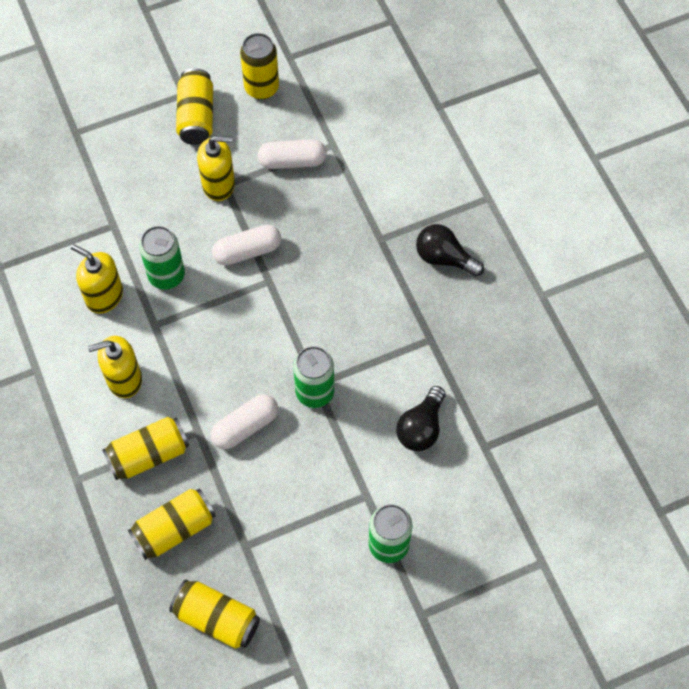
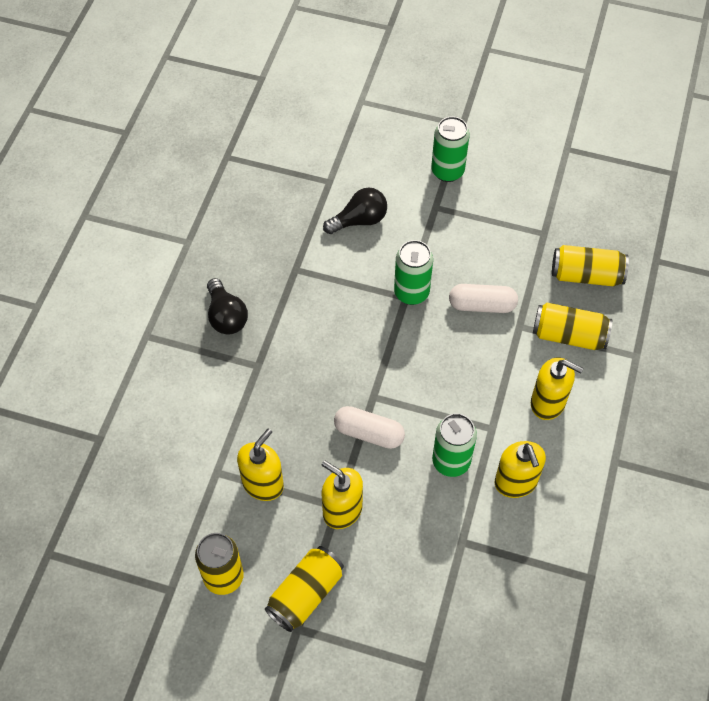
camera: 140 degrees left, 5 degrees down
yellow can [169,579,260,649] -> none
white capsule [258,139,327,169] -> yellow soap dispenser [237,428,284,501]

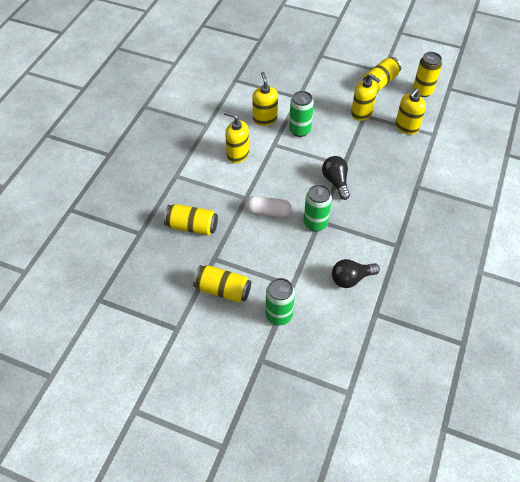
camera: 175 degrees left, 5 degrees down
black light bulb [207,278,248,335] -> black light bulb moved to [322,156,350,200]
white capsule [334,406,405,449] -> none
yellow can [533,303,613,350] -> yellow can moved to [193,265,251,303]

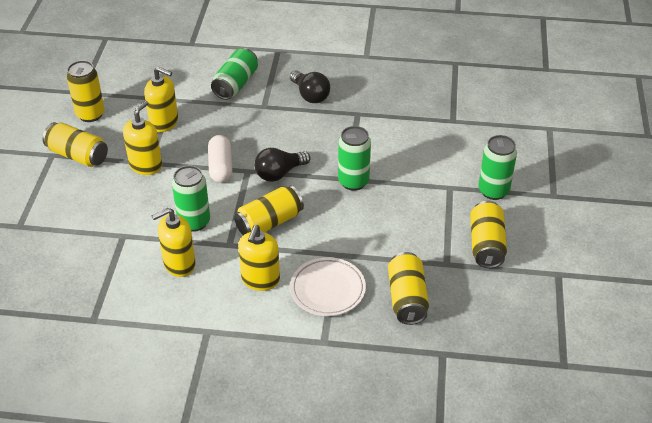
camera: 105 degrees left, 10 degrees down
white capsule [245,196,292,218] -> white capsule moved to [208,135,232,183]
black light bulb [332,259,380,288] -> black light bulb moved to [290,70,330,103]
none -> green can [211,48,258,100]
none -> yellow can [234,185,304,235]
none -> white plate [290,257,366,316]

